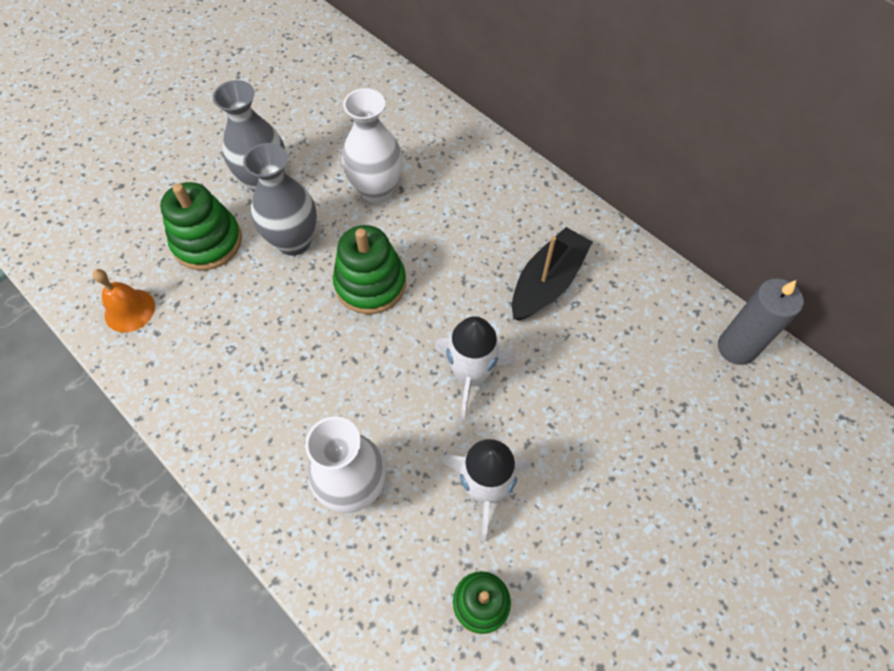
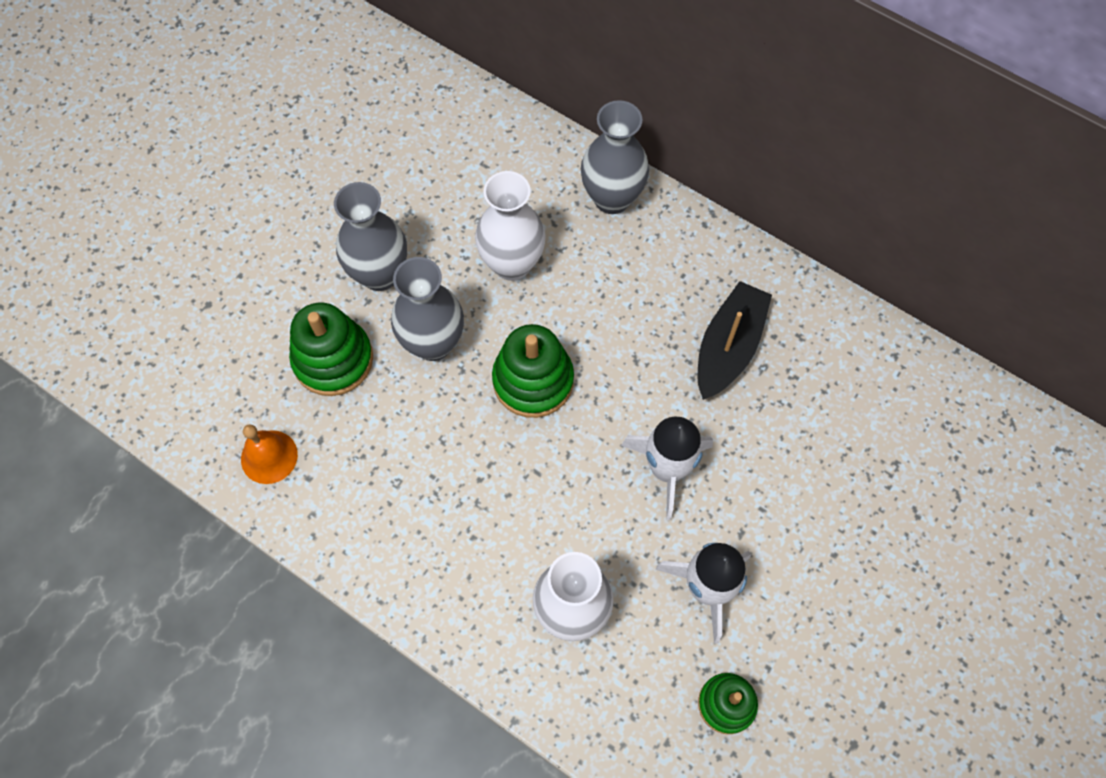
camera: 10 degrees left, 5 degrees up
grey candle [718,279,804,365] -> none
none -> grey vase [581,100,649,214]

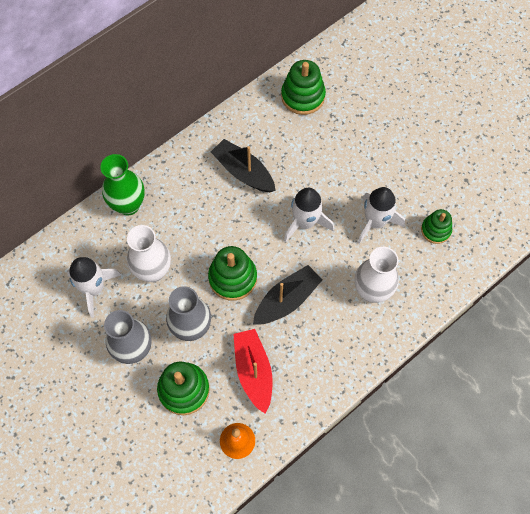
camera: 75 degrees left, 0 degrees up
grey vase [581,100,649,214] -> green vase [100,154,145,215]
none -> white rocket [67,257,121,318]
none -> red boat [233,329,272,414]
none -> black boat [253,265,322,324]
none -> green stacking toy [281,60,326,115]

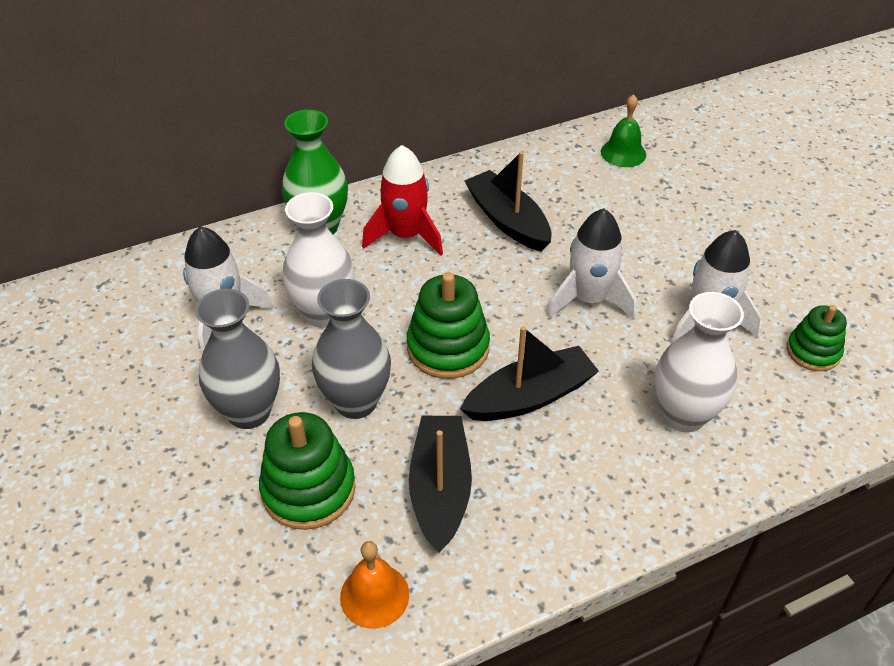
camera: 15 degrees right, 20 degrees down
red boat [233,329,272,414] -> black boat [409,416,472,553]
green stacking toy [281,60,326,115] -> green bell [601,94,646,167]
none -> red rocket [362,145,443,256]

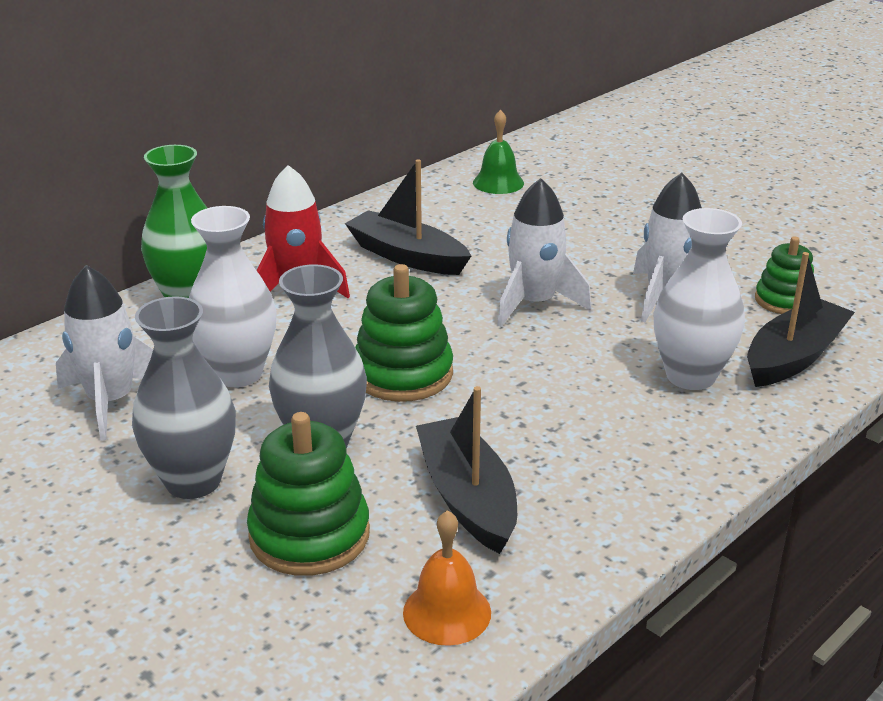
camera: 20 degrees left, 15 degrees down
black boat [460,326,599,421] -> black boat moved to [747,252,855,387]

